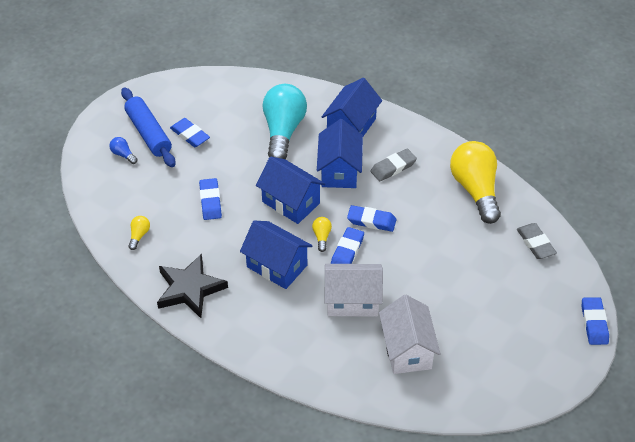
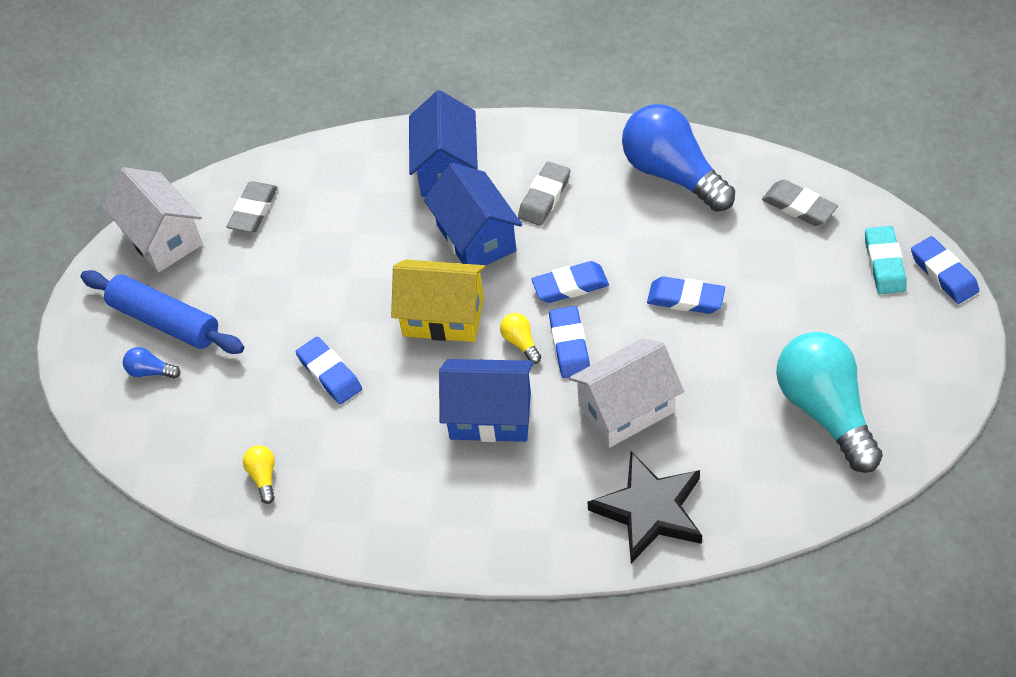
camera: 25 degrees left, 5 degrees up
black star [157,254,228,318] -> black star moved to [587,451,702,563]
blue eraser [170,118,210,147] -> blue eraser moved to [647,276,725,314]
blue house [256,157,325,224] -> yellow house [391,259,486,342]
turquoise light bulb [263,84,307,159] -> turquoise light bulb moved to [776,332,883,473]
white house [379,295,440,374] -> white house moved to [103,167,203,273]
yellow light bulb [450,141,501,224] -> blue light bulb [622,104,735,212]
none -> grey eraser [227,181,277,233]
none -> turquoise eraser [865,226,907,294]

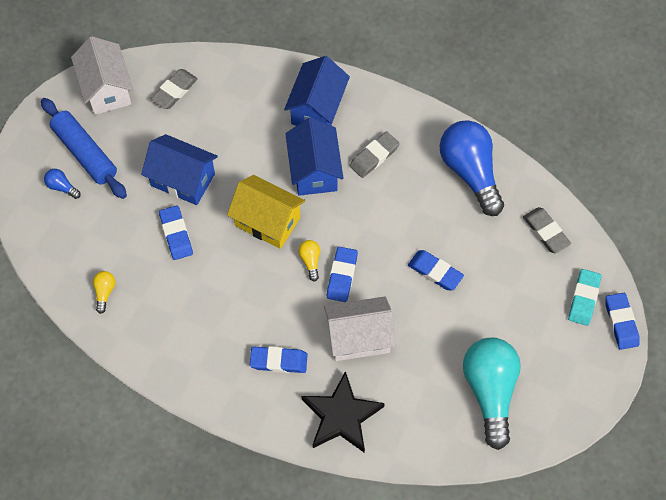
camera: 15 degrees right, 10 degrees up
blue house [439,359,534,442] -> blue house moved to [141,134,218,205]
blue eraser [531,261,609,303] -> blue eraser moved to [250,346,307,373]

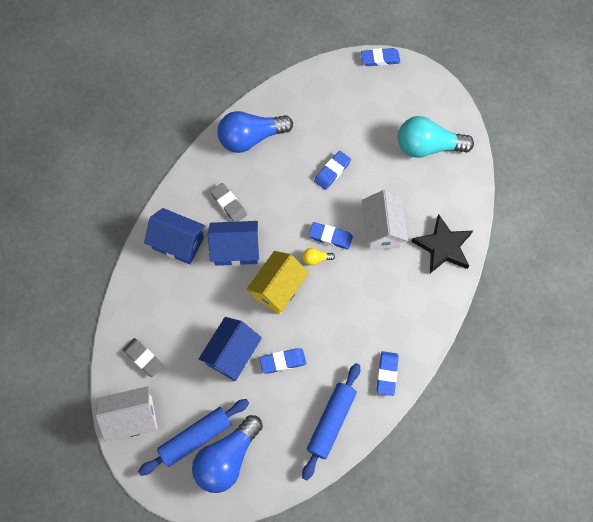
camera: 85 degrees left, 5 degrees up
blue light bulb [44,169,81,199] -> blue light bulb [192,415,263,493], size x2.47
yellow light bulb [93,271,115,314] -> blue rolling pin [302,363,360,480]
blue eraser [250,346,307,373] -> blue eraser moved to [377,351,399,396]
grey eraser [523,207,571,253] -> none
turquoise eraser [568,269,601,326] -> none

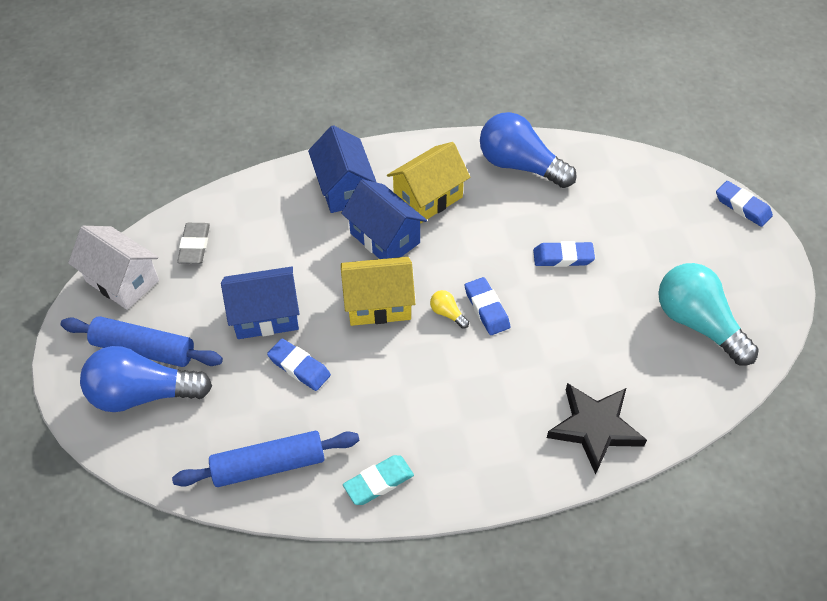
camera: 50 degrees right, 15 degrees down
grey eraser [210,183,247,222] -> yellow house [387,142,470,224]
white house [362,190,408,250] -> none
blue eraser [377,351,399,396] -> turquoise eraser [343,455,414,505]

